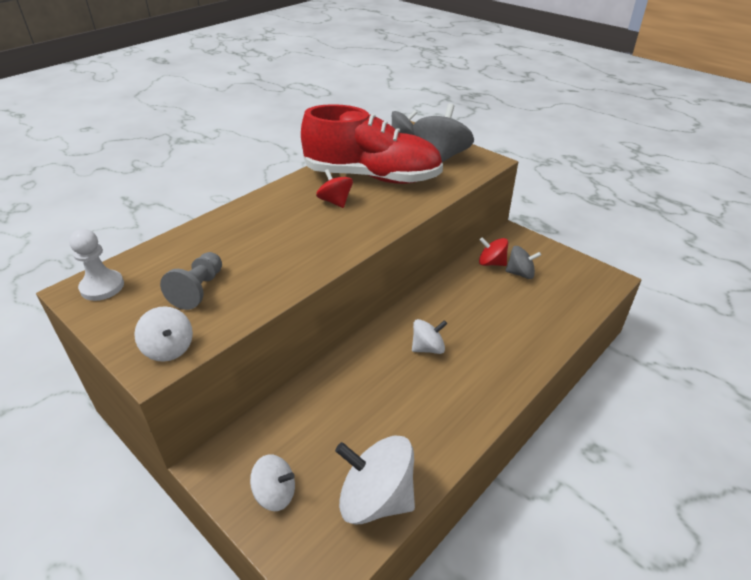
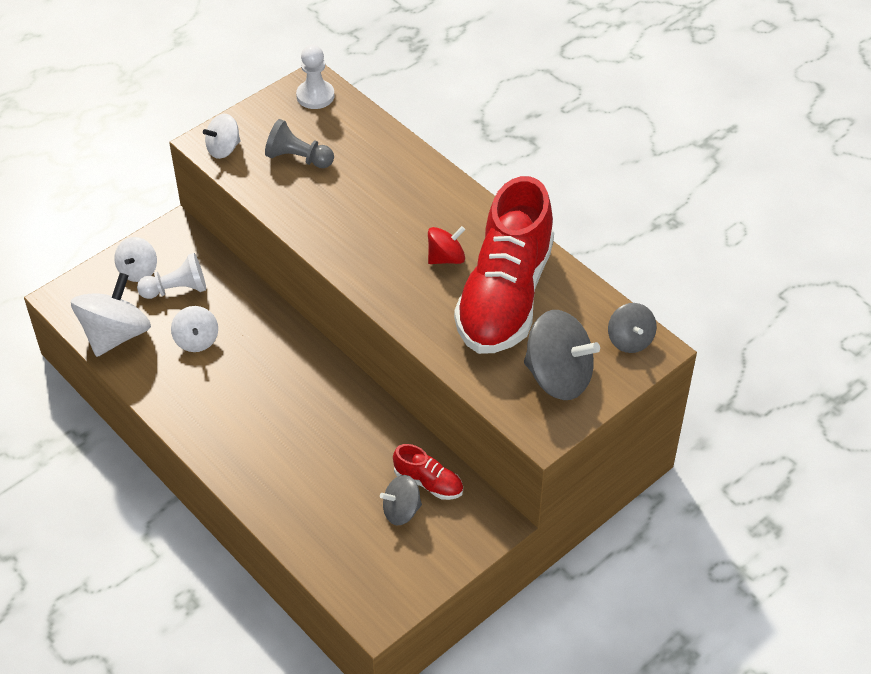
camera: 95 degrees right, 10 degrees up
white spinning top [412,319,447,354] -> white spinning top moved to [171,306,218,352]
red spinning top [479,237,508,266] -> red shoe [393,444,463,500]
grey spinning top [505,246,541,279] -> grey spinning top turned 60 degrees clockwise [380,475,422,525]
none -> white pawn [137,253,206,299]

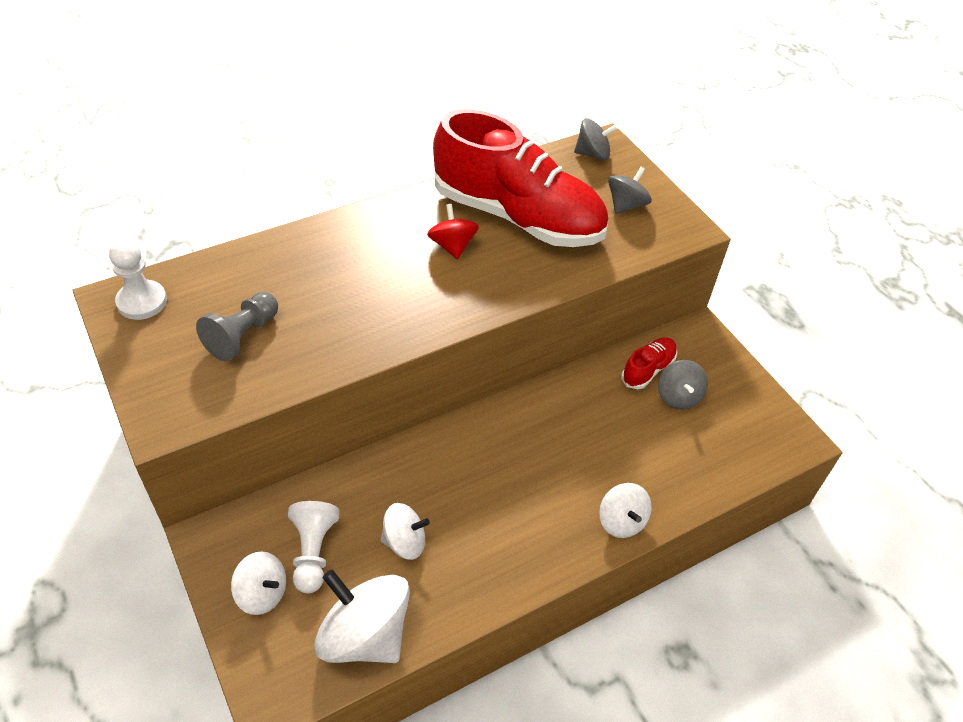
camera: 80 degrees left, 0 degrees up
white spinning top [203,114,240,159] -> white spinning top moved to [599,483,652,538]
grey spinning top [524,310,600,400] -> grey spinning top [608,167,652,214], size x0.57

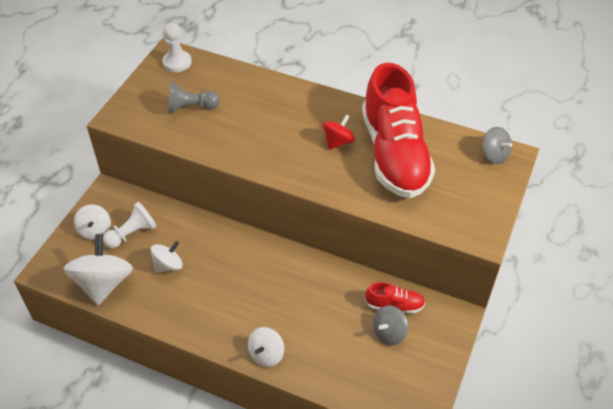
camera: 55 degrees right, 0 degrees up
white spinning top [381,503,430,560] -> white spinning top turned 90 degrees counterclockwise [150,241,183,273]
grey spinning top [608,167,652,214] -> none

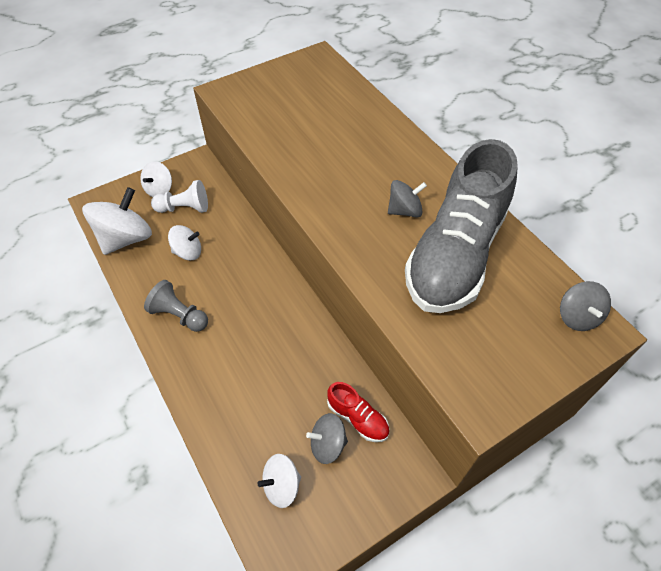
camera: 35 degrees right, 5 degrees up
white pawn [162,23,192,72] -> none
grey pawn [168,82,220,113] -> grey pawn moved to [144,280,208,332]
white spinning top [248,327,284,367] -> white spinning top moved to [258,454,301,508]
red spinning top [323,115,355,150] -> grey spinning top [388,180,427,218]
red shoe [362,63,435,198] -> grey shoe [405,139,518,313]

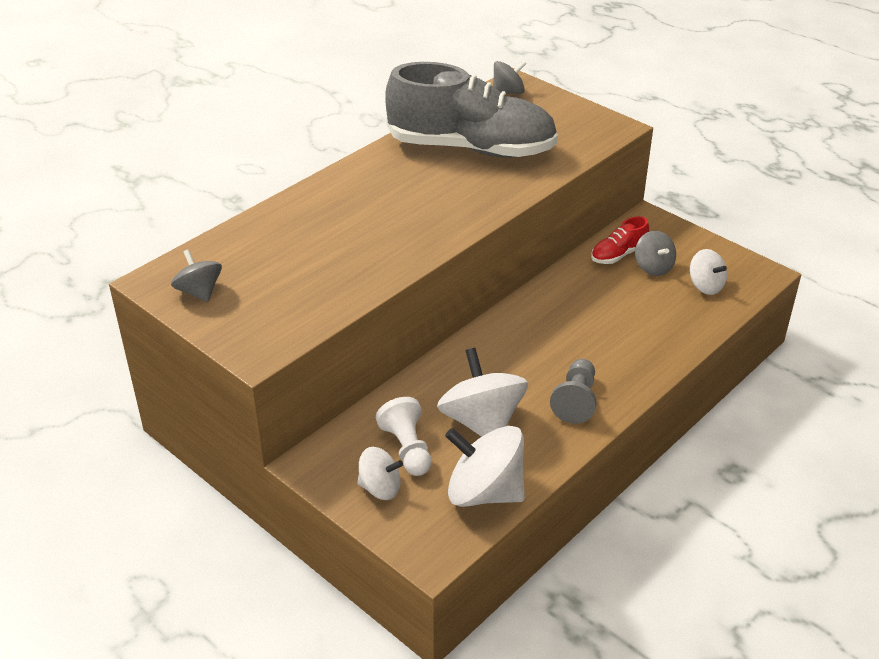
camera: 105 degrees left, 15 degrees down
white spinning top [168,225,201,261] -> white spinning top [437,348,528,437], size x1.76
red shoe [327,382,389,442] -> red shoe turned 150 degrees counterclockwise [591,216,649,264]
grey spinning top [388,180,427,218] -> grey spinning top moved to [171,249,222,302]

